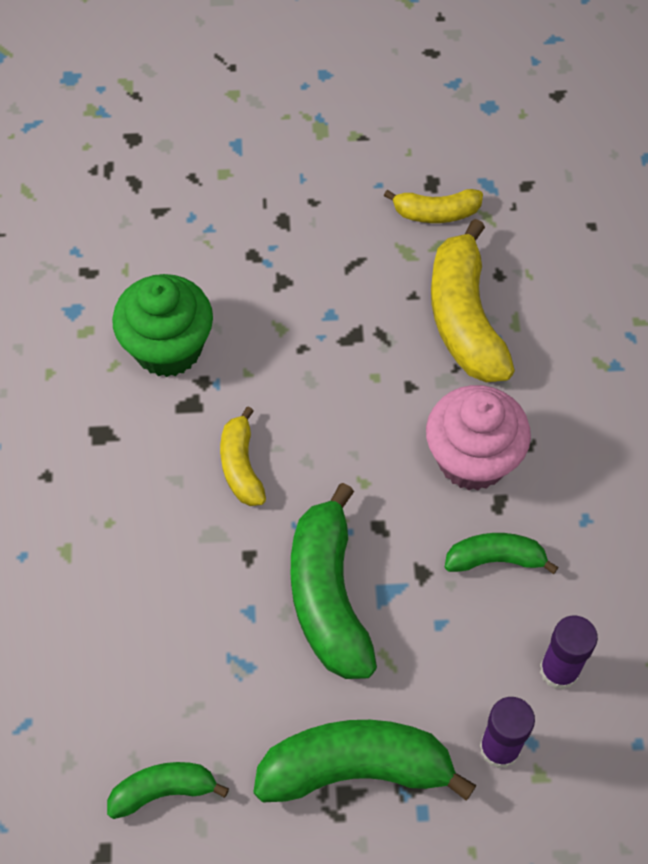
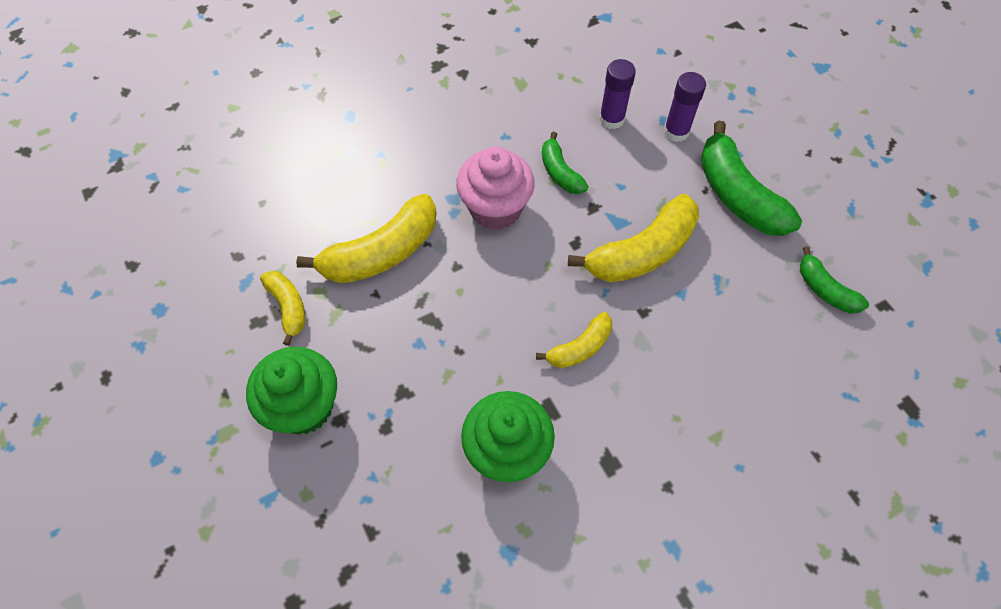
camera: 115 degrees left, 0 degrees up
green banana [291,483,377,679] -> yellow banana [568,194,699,282]
none -> green cupcake [246,347,337,435]

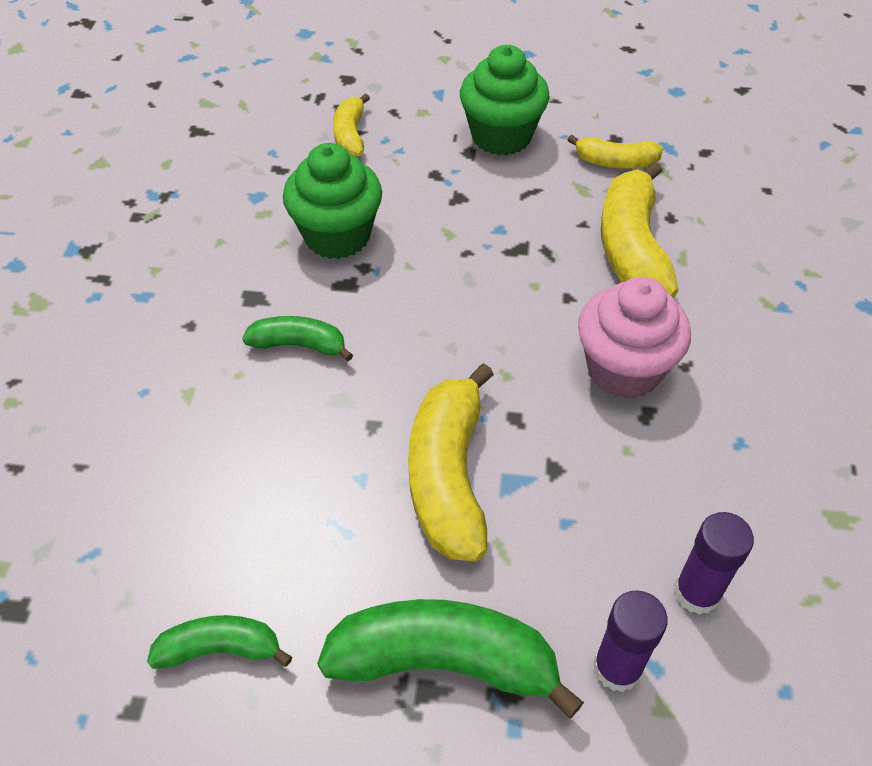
camera: 125 degrees right, 10 degrees down
yellow banana [536,312,612,368] -> yellow banana moved to [333,93,370,157]
green banana [542,132,589,194] -> green banana moved to [242,316,353,361]

